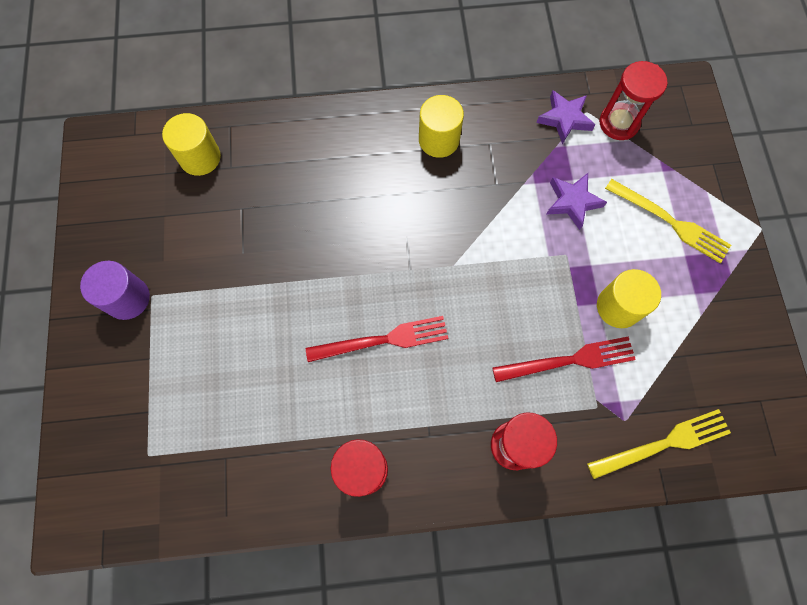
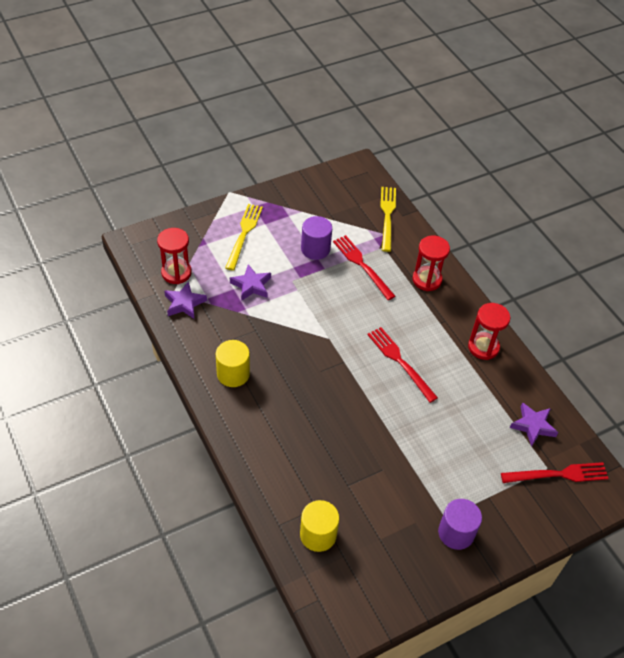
camera: 115 degrees left, 20 degrees down
yellow fork [587,409,731,479] -> yellow fork turned 45 degrees clockwise [380,187,396,252]
yellow cylinder [597,269,661,328] -> purple cylinder [301,216,332,260]
none -> red fork [501,462,609,483]
none -> purple star [510,402,558,446]

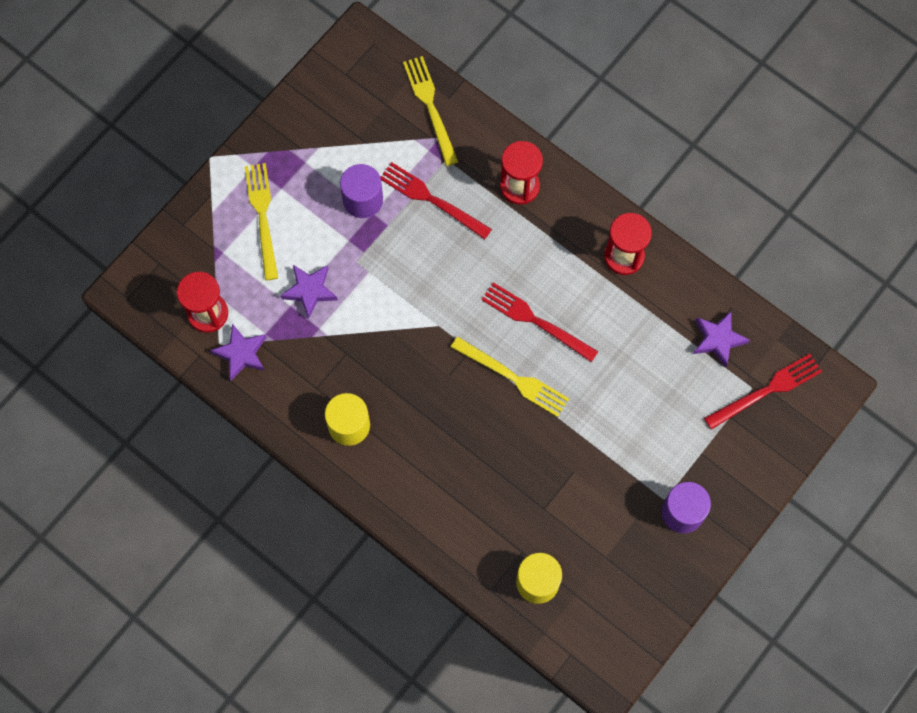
camera: 20 degrees left, 20 degrees up
none -> yellow fork [451,336,569,417]

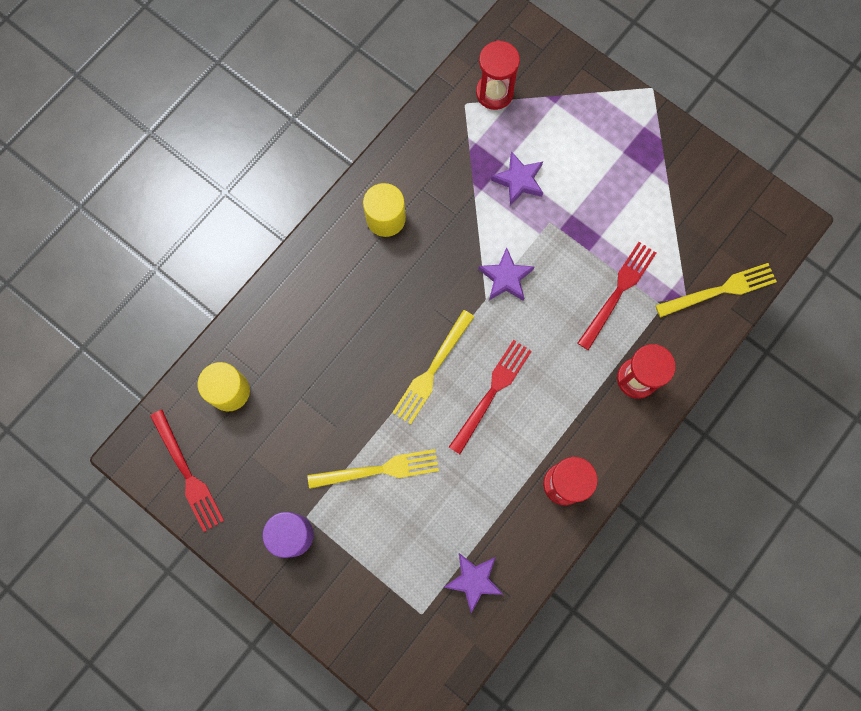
camera: 90 degrees right, 5 degrees up
purple star [210,324,267,381] -> purple star moved to [479,247,534,301]
yellow fork [245,163,278,280] -> yellow fork moved to [307,449,439,489]
purple cylinder [340,164,383,218] -> none
red fork [704,354,822,430] -> red fork moved to [150,410,224,532]

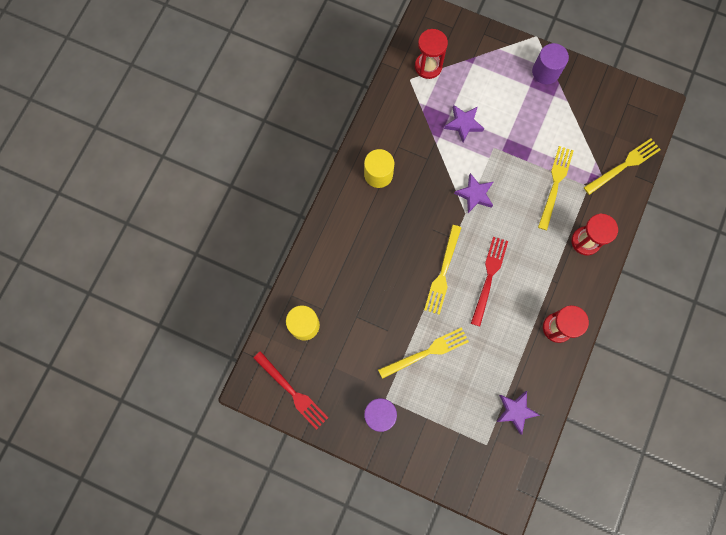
camera: 15 degrees left, 0 degrees up
red fork [578,242,656,350] -> yellow fork [538,146,574,230]
none -> purple cylinder [532,43,569,84]

